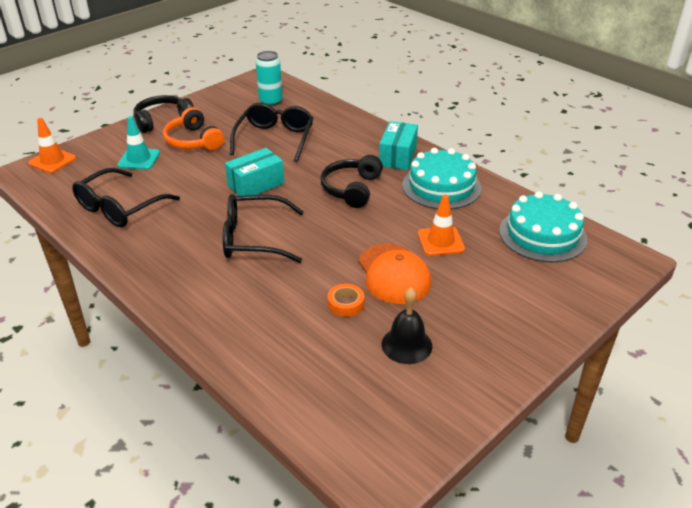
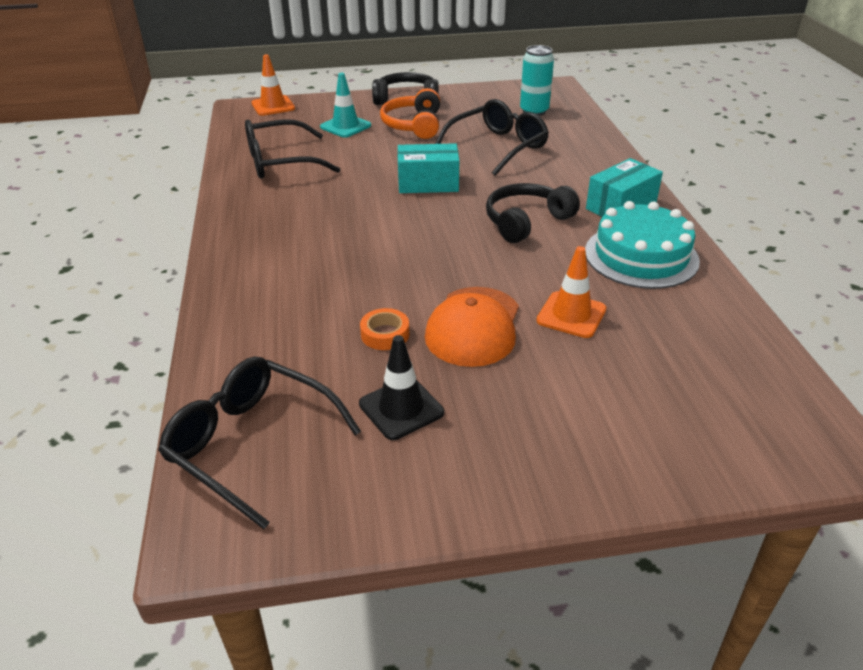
camera: 35 degrees right, 0 degrees up
black glasses [223,194,304,263] -> black glasses moved to [158,356,361,529]
black bell [382,288,432,364] -> black traffic cone [359,335,444,440]
turquoise cake [499,191,587,262] -> none

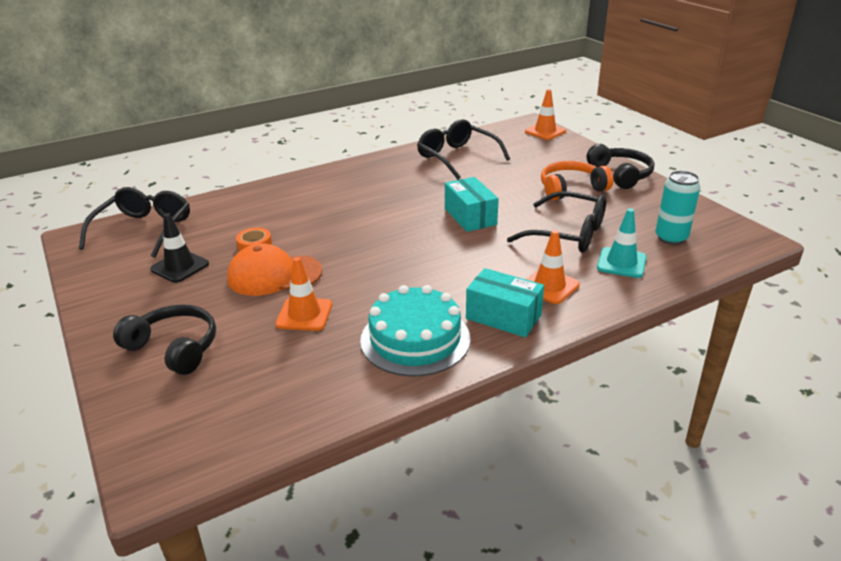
camera: 70 degrees right, 5 degrees down
turquoise traffic cone [320,73,371,138] -> turquoise traffic cone moved to [597,208,647,278]
black headphones [486,183,580,243] -> black headphones moved to [113,304,216,375]
none -> orange traffic cone [526,230,580,304]

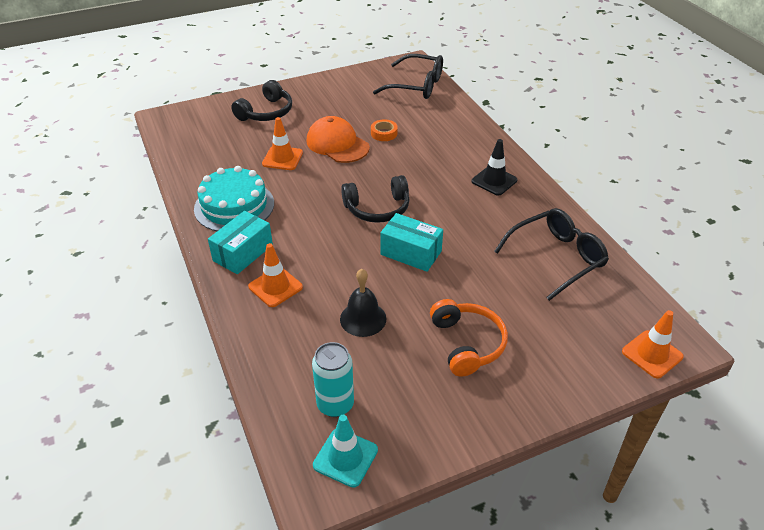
camera: 95 degrees right, 10 degrees up
black traffic cone [150,213,209,283] -> black traffic cone moved to [472,139,517,196]
orange cap [227,243,322,296] -> orange cap turned 45 degrees counterclockwise [307,116,370,163]
turquoise box [445,177,499,232] -> turquoise box turned 45 degrees clockwise [380,213,443,272]
black glasses [507,191,606,253] -> black bell [340,269,386,337]
black headphones [586,144,654,189] -> black headphones moved to [341,175,409,223]
turquoise traffic cone [597,208,647,278] -> turquoise traffic cone moved to [313,415,378,488]

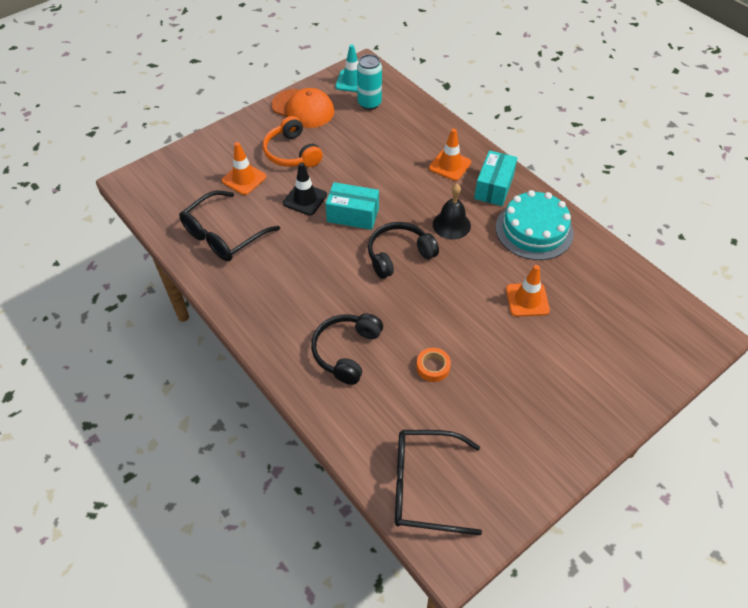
camera: 165 degrees right, 10 degrees up
black headphones [231,80,292,121] -> black headphones moved to [311,313,383,385]
orange cap [307,116,370,163] -> orange cap moved to [272,88,334,128]
black bell [340,269,386,337] -> black bell moved to [433,184,471,240]
black traffic cone [472,139,517,196] -> black traffic cone moved to [283,163,327,215]
orange traffic cone [622,310,684,379] -> orange traffic cone moved to [222,142,266,195]

